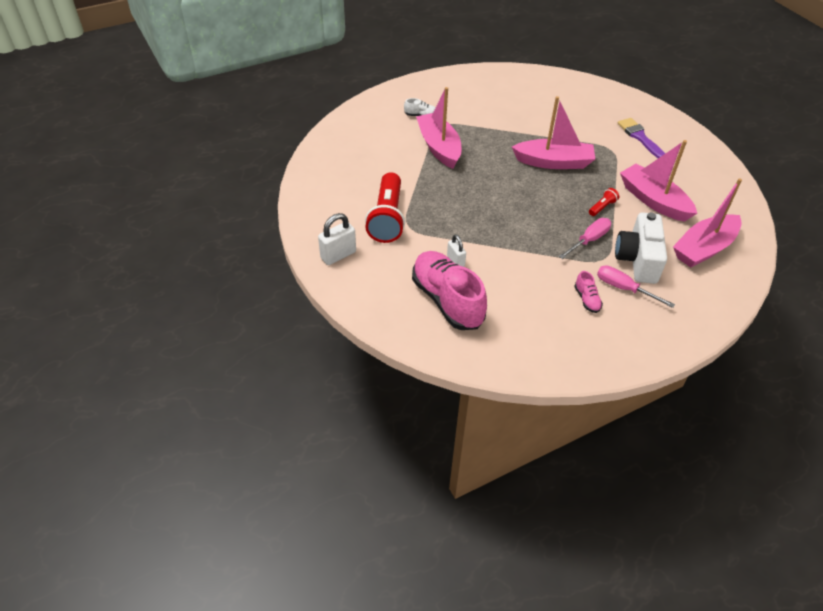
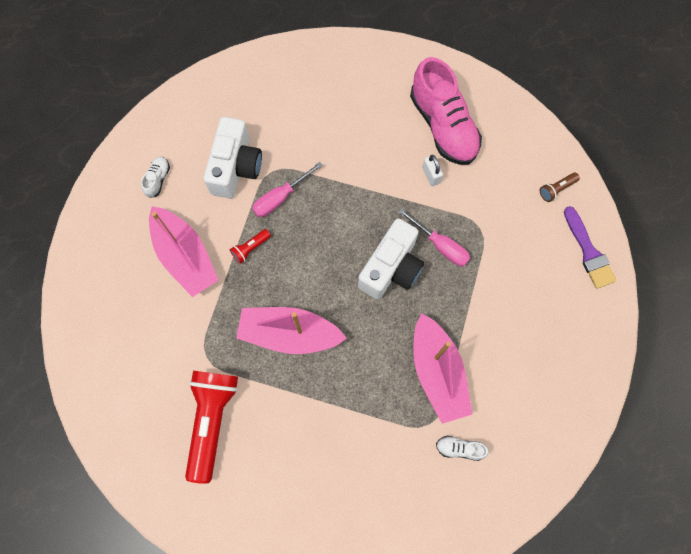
camera: 175 degrees left, 25 degrees up
white padlock [318,213,356,265] -> brown flashlight [540,173,580,202]
red flashlight [365,172,405,243] -> red flashlight moved to [185,371,238,484]
pink shoe [574,271,603,313] -> none
pink screwdriver [597,265,675,308] -> pink screwdriver moved to [398,208,470,266]
purple brush [617,118,665,158] -> purple brush moved to [564,206,617,289]
pink boat [673,178,742,268] -> white shoe [141,157,170,198]
none -> white camera [358,218,424,299]

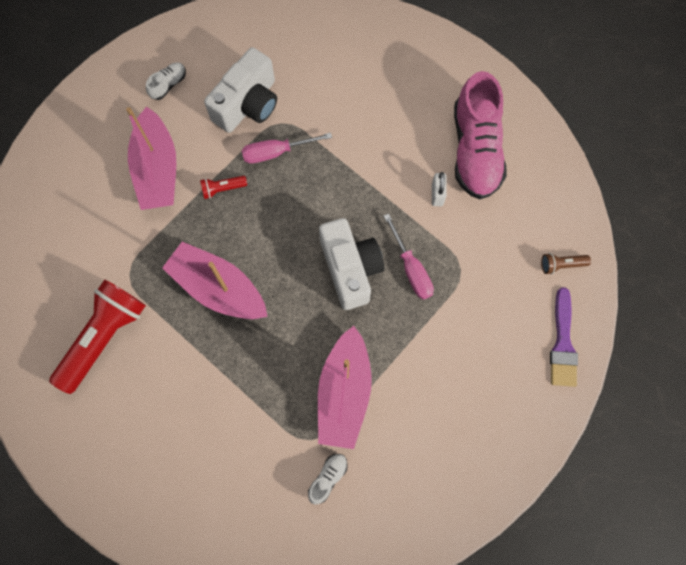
camera: 25 degrees right, 0 degrees up
white camera [358,218,424,299] -> white camera turned 75 degrees counterclockwise [319,218,385,310]
white shoe [436,436,489,461] -> white shoe turned 90 degrees clockwise [308,454,348,504]

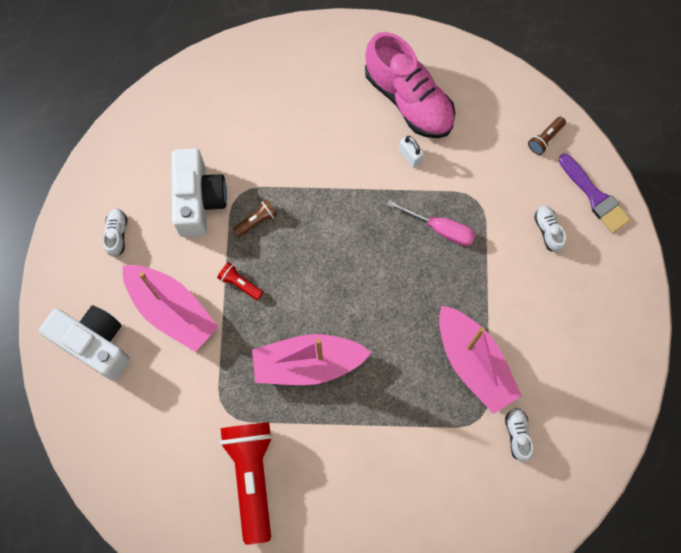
camera: 40 degrees left, 0 degrees up
red flashlight [200,176,247,199] -> red flashlight turned 90 degrees clockwise [217,262,263,300]
pink screwdriver [242,133,332,163] -> brown flashlight [233,199,278,237]
white camera [319,218,385,310] -> white camera moved to [39,305,130,381]
none -> white shoe [534,206,566,252]

